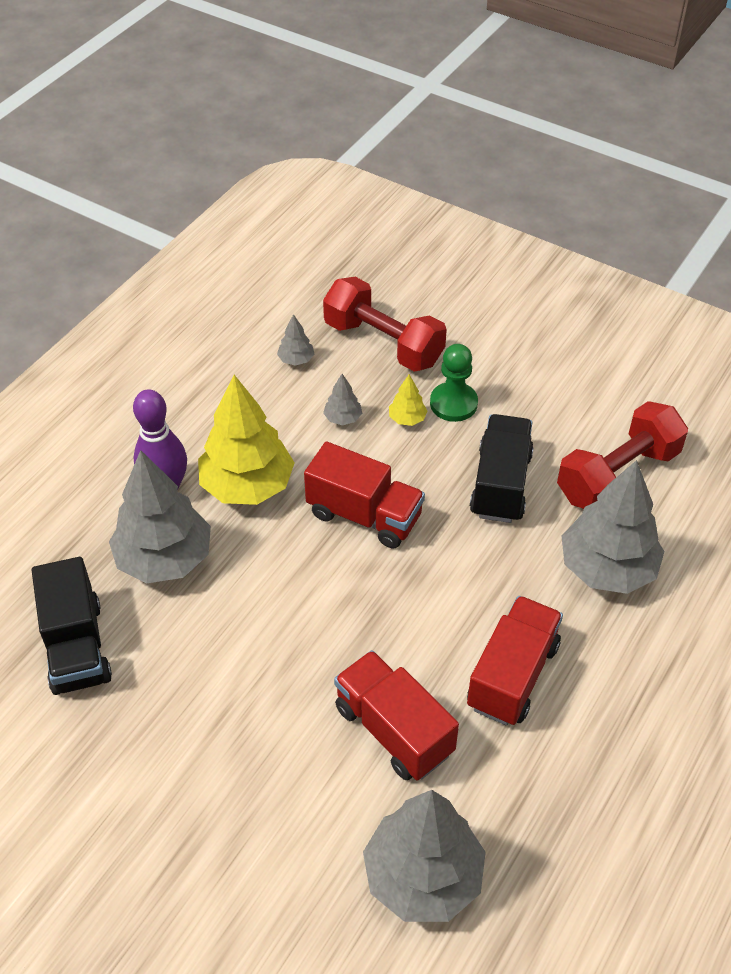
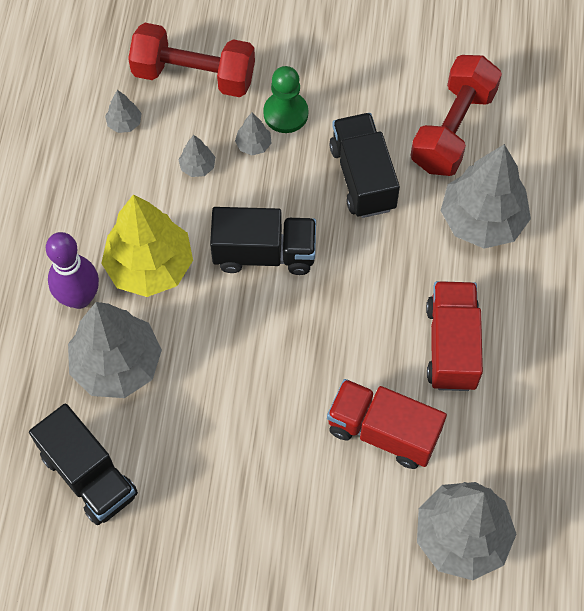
camera: 25 degrees left, 15 degrees up
red truck [304,441,425,548] -> black truck [210,207,316,275]
yellow tree [389,374,427,426] -> grey tree [235,113,272,155]

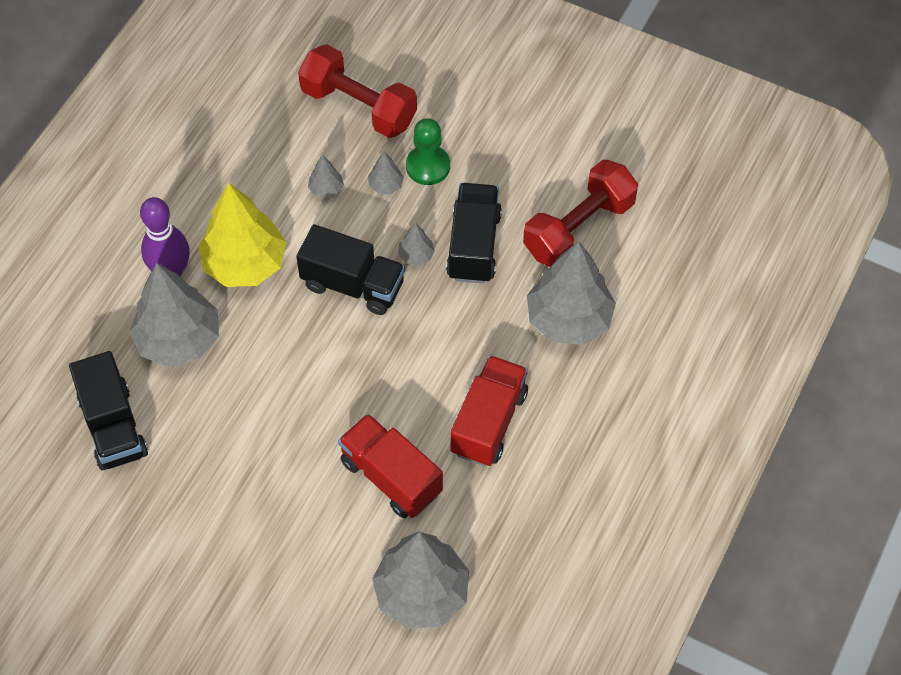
camera: 20 degrees right, 5 degrees down
grey tree [105,90,142,133] -> grey tree moved to [398,223,435,266]

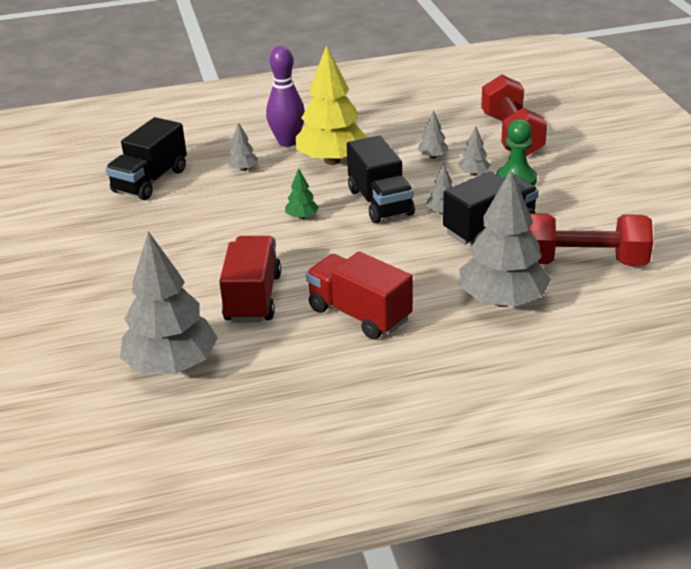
camera: 50 degrees right, 25 degrees down
grey tree [129,263,219,367] -> grey tree [227,122,258,171], size x0.43
red truck [450,355,528,466] -> red truck turned 120 degrees counterclockwise [306,252,413,339]
none -> green tree [285,168,319,219]

